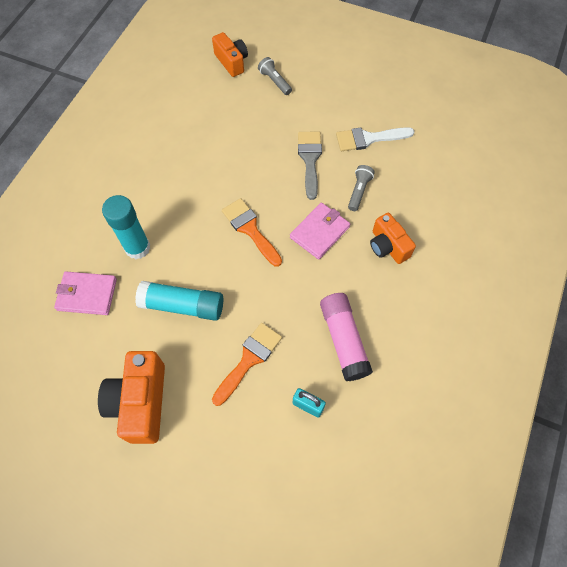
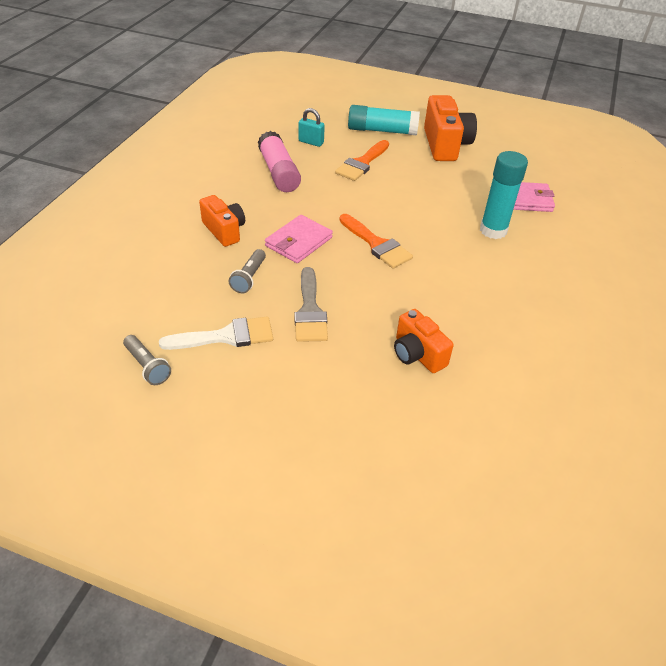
camera: 175 degrees right, 20 degrees down
turquoise glue stick [135,281,223,321] -> turquoise glue stick moved to [348,105,420,135]
orange camera [212,32,248,77] -> orange camera moved to [394,309,454,373]
grey flashlight [258,57,292,95] -> grey flashlight moved to [123,335,171,385]

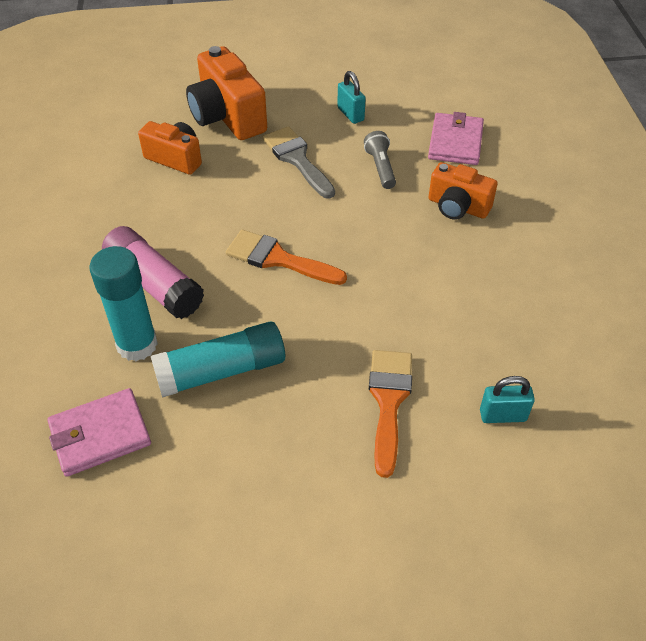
camera: 155 degrees right, 5 degrees up
grey flashlight [123,335,171,385] -> none
white brush [159,317,273,350] -> turquoise padlock [337,71,366,124]
pink glue stick [258,131,301,192] -> pink glue stick moved to [102,226,204,319]
pink wallet [265,215,333,263] -> pink wallet moved to [428,112,484,165]
turquoise glue stick [348,105,420,135] -> turquoise glue stick moved to [151,322,285,398]
orange camera [424,95,477,161] -> orange camera moved to [186,46,267,140]

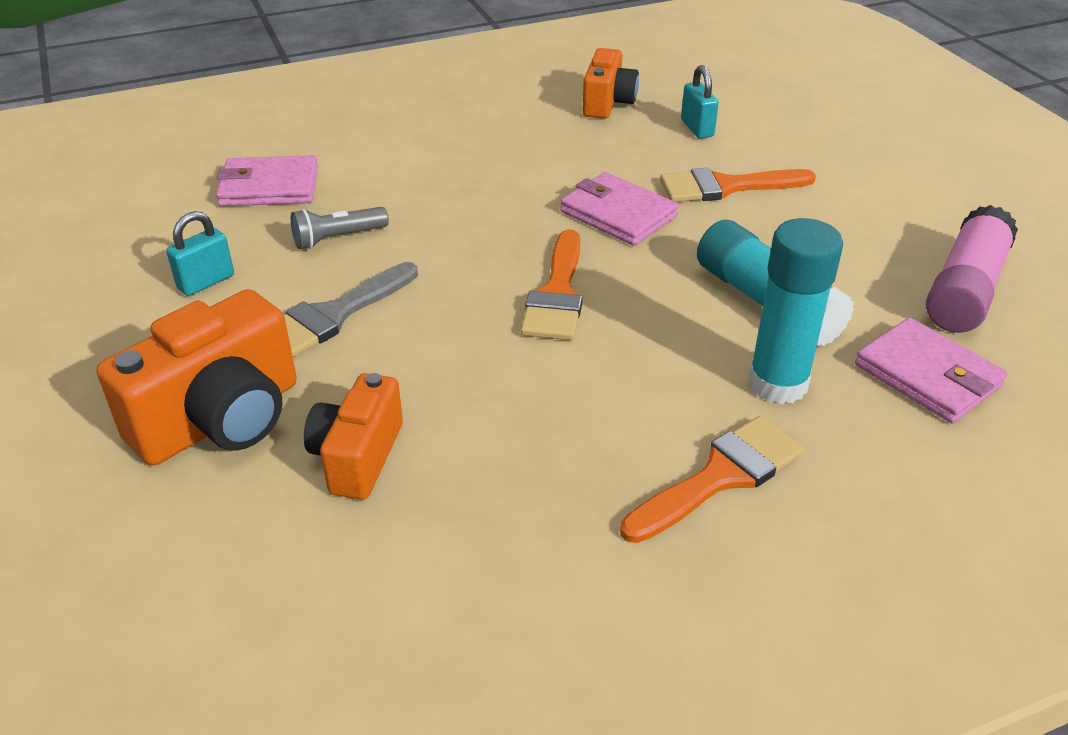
camera: 105 degrees left, 10 degrees down
pink glue stick [102,226,204,319] -> pink glue stick moved to [926,205,1018,333]
orange camera [429,162,498,220] -> orange camera moved to [583,48,639,119]
none -> pink wallet [560,172,679,246]
none -> orange brush [620,416,804,543]

